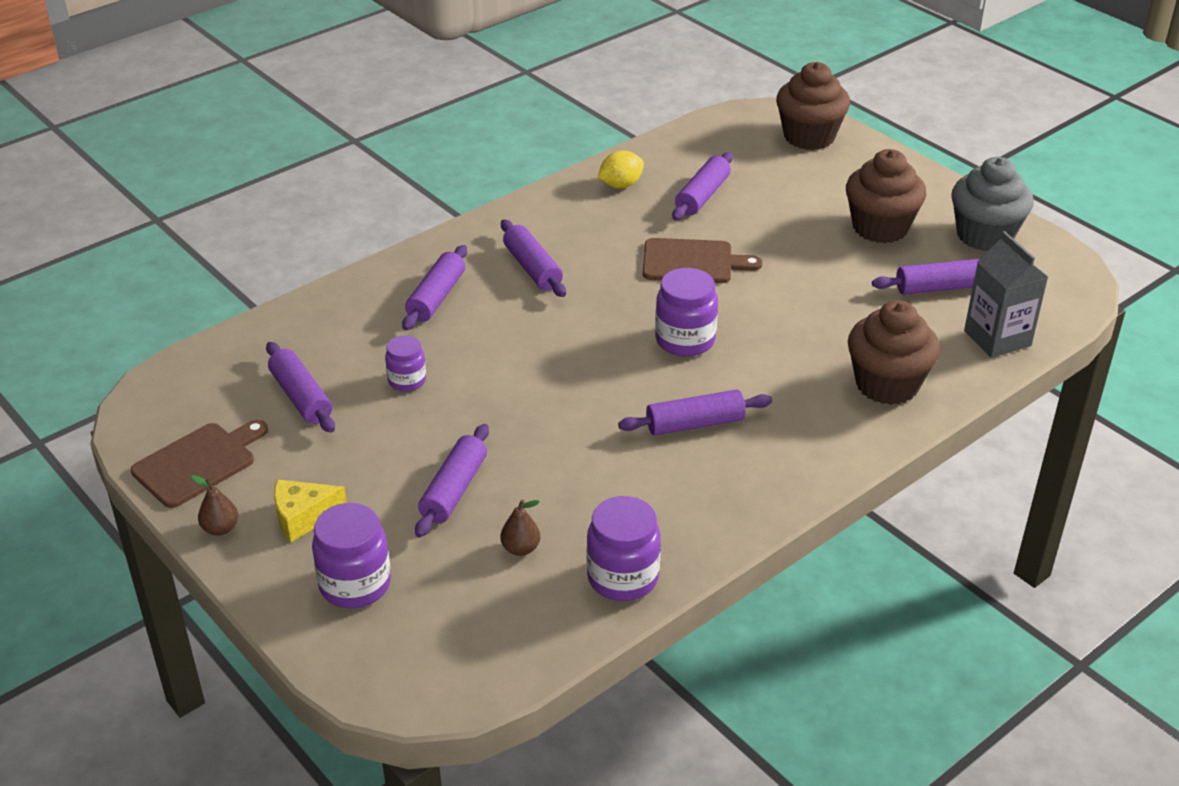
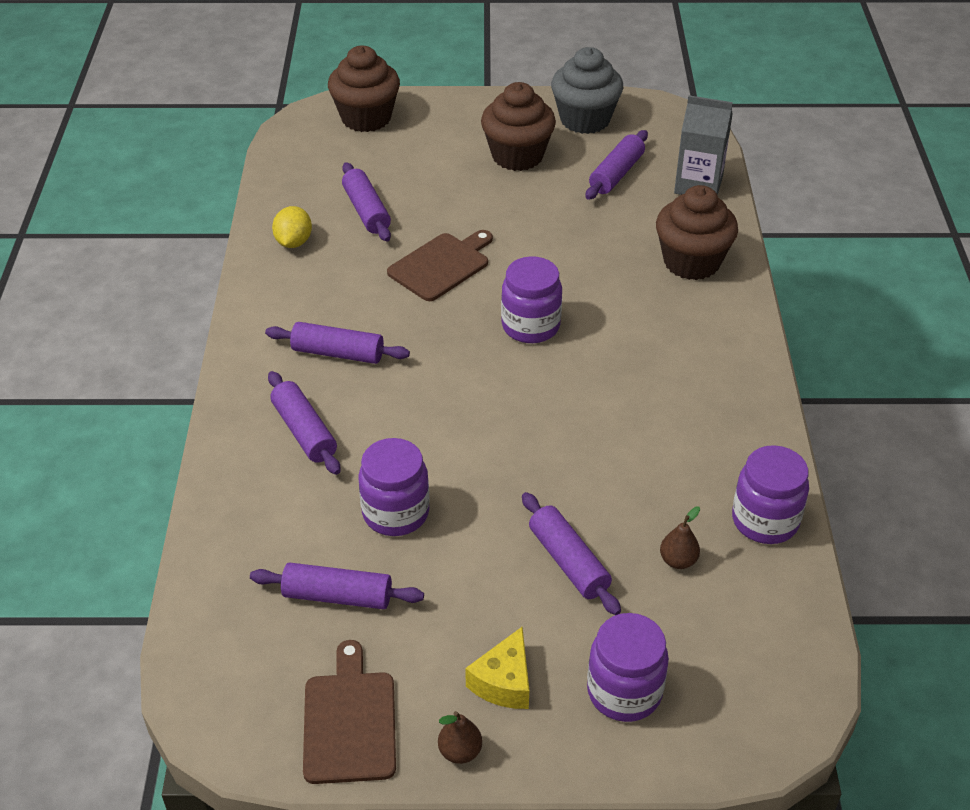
camera: 50 degrees left, 5 degrees up
purple jar [385,335,426,392] -> purple jar [358,438,430,536], size x1.62
purple rolling pin [618,390,772,436] -> none

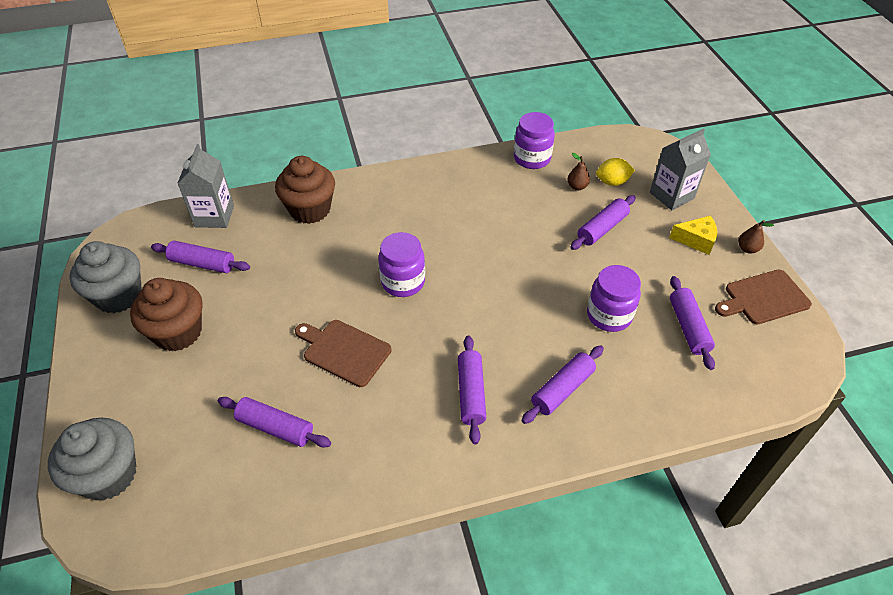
camera: 105 degrees left, 5 degrees up
yellow lemon [272,206,312,248] -> yellow lemon moved to [596,158,635,186]
brown cupcake [328,46,400,132] -> grey cupcake [48,418,136,501]
purple rolling pin [342,162,391,242] -> purple rolling pin turned 60 degrees clockwise [218,397,331,448]
purple jar [587,613,669,722] -> grey carton [650,128,711,210]

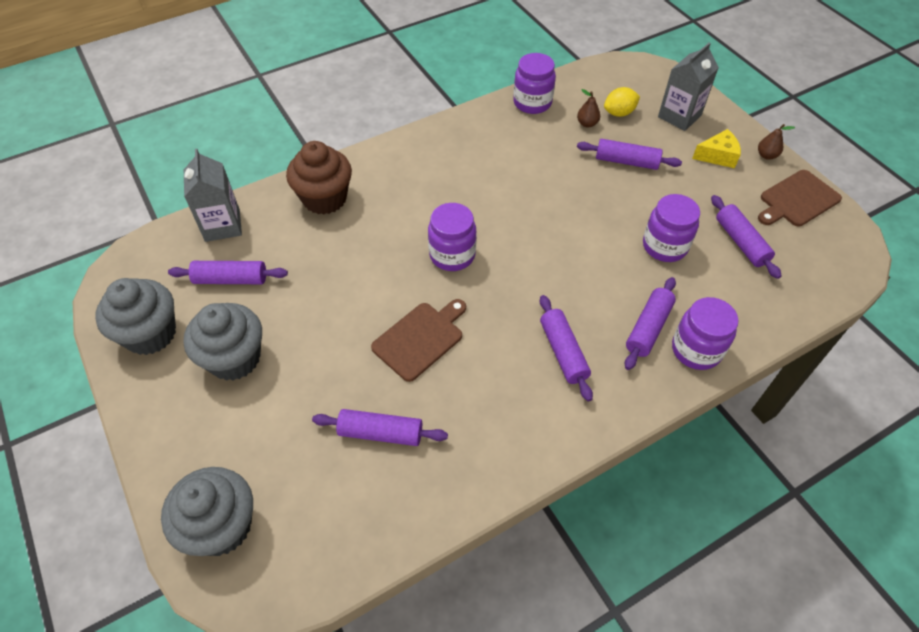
camera: 15 degrees left, 5 degrees up
brown cupcake [130,278,203,351] -> grey cupcake [183,303,262,381]
brown cutting board [295,320,391,387] -> brown cutting board turned 120 degrees clockwise [371,299,466,382]
purple rolling pin [570,195,636,250] -> purple rolling pin turned 75 degrees clockwise [577,139,682,170]
none -> purple jar [672,297,739,370]

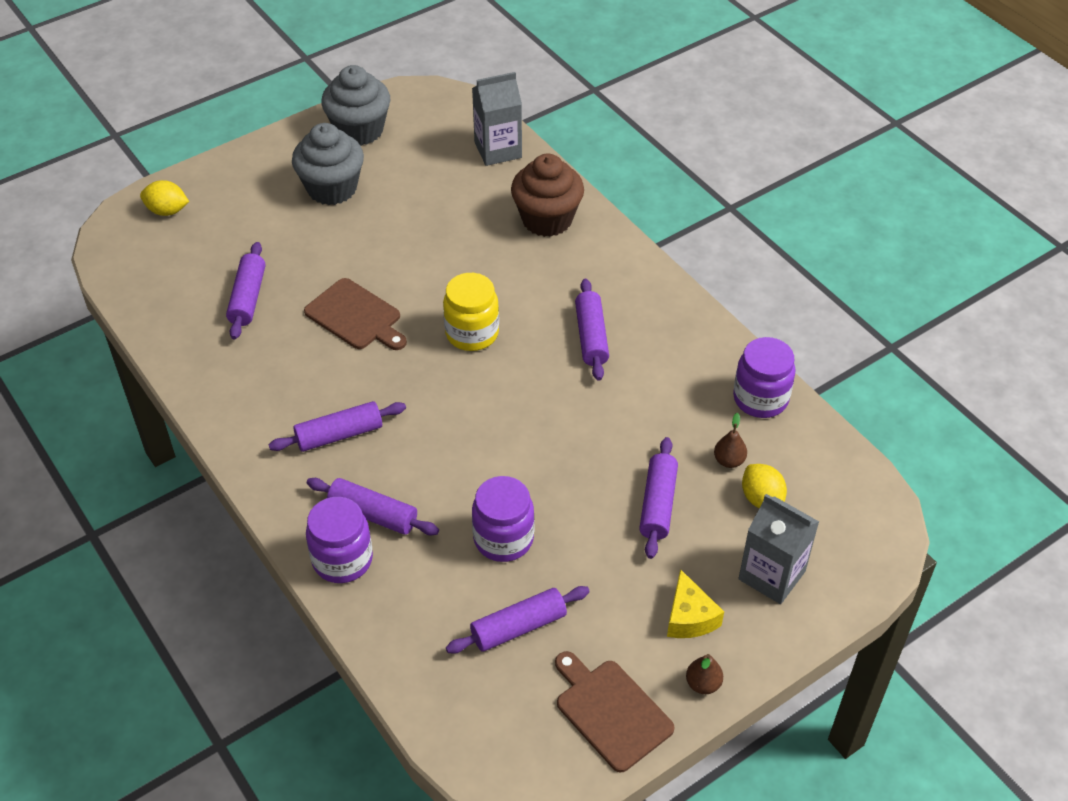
camera: 85 degrees right, 5 degrees down
grey cupcake [161,467,253,556] -> yellow lemon [140,180,189,216]
purple rolling pin [168,261,288,284] -> purple rolling pin moved to [575,279,609,381]
purple jar [428,203,477,271] -> yellow jar [443,273,499,351]

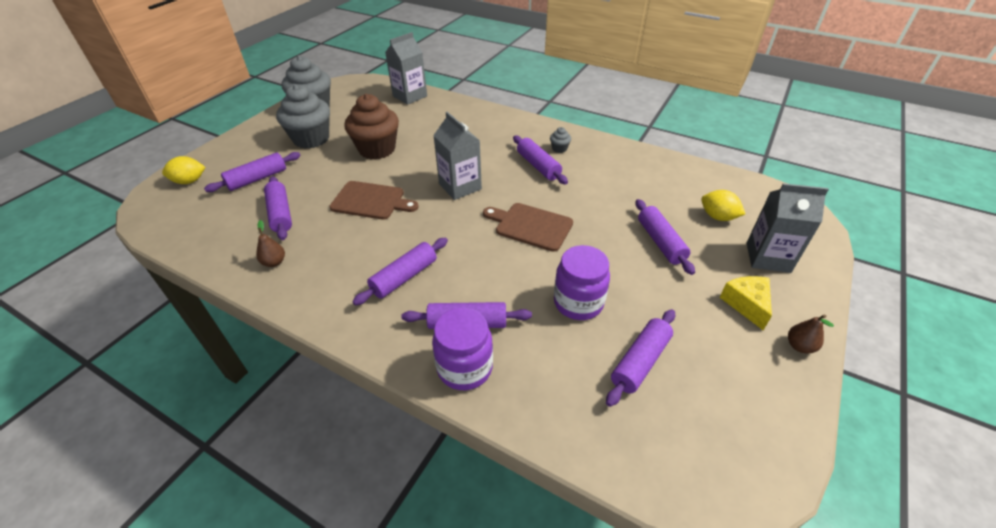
camera: 25 degrees left, 5 degrees down
yellow jar [443,273,499,351] -> grey carton [433,112,482,200]
brown cupcake [511,154,584,237] -> brown cupcake moved to [344,94,399,160]
brown cutting board [555,651,675,772] -> brown cutting board moved to [483,203,573,252]
yellow cheese [667,569,724,638] -> yellow cheese turned 150 degrees counterclockwise [719,276,772,330]
brown pear [714,413,747,468] -> brown pear moved to [256,220,285,267]
purple jar [733,337,795,418] -> none
none -> purple rolling pin [204,152,301,192]
none -> grey cupcake [550,127,571,153]

